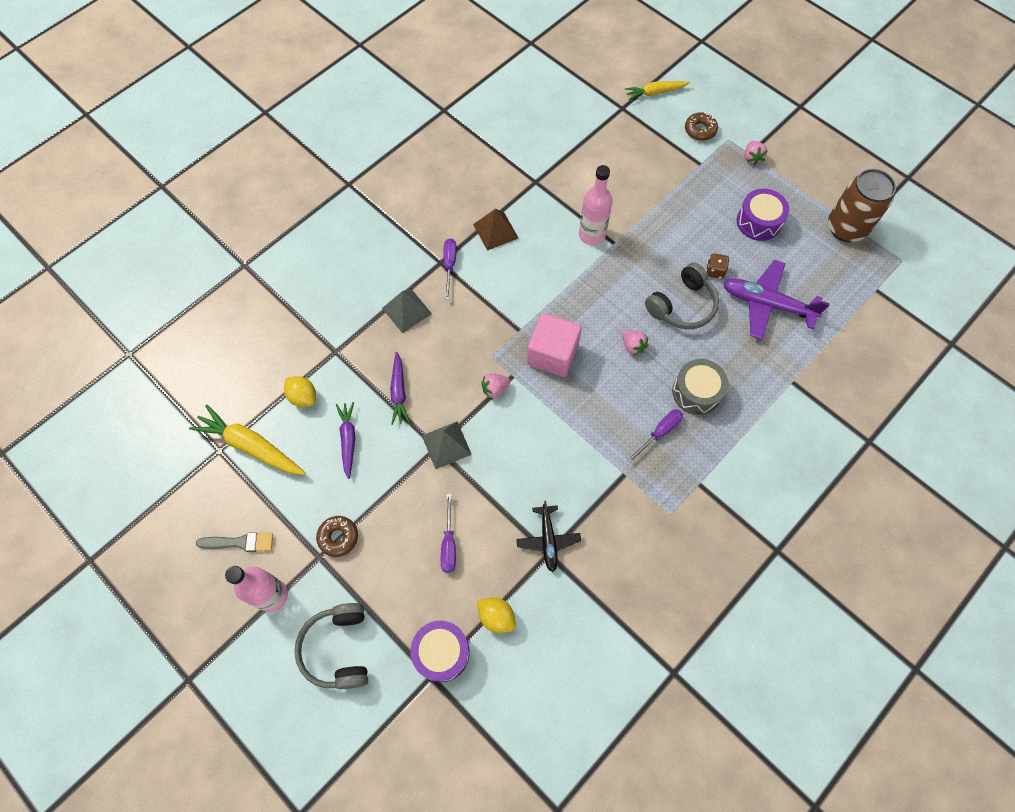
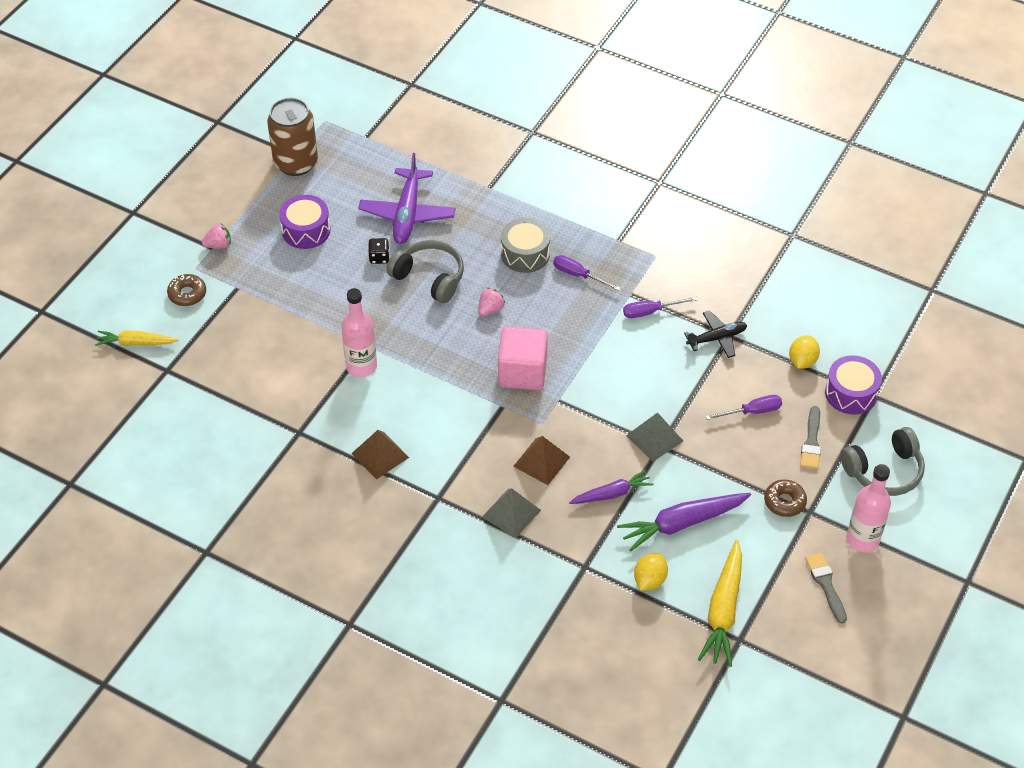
camera: 105 degrees left, 15 degrees down
purple carrot [336,402,355,479] -> purple carrot [617,493,751,552], size x1.59
purple screwdriver [443,238,457,300] -> purple screwdriver moved to [623,297,697,318]
pink strawberry [481,373,510,399] -> none
yellow carrot [625,81,690,100] -> yellow carrot turned 120 degrees clockwise [95,331,178,346]
brown dice [706,253,729,279] -> black dice [368,238,390,264]
none -> brown pyramid [513,436,570,485]
none -> grey brush [800,406,821,469]

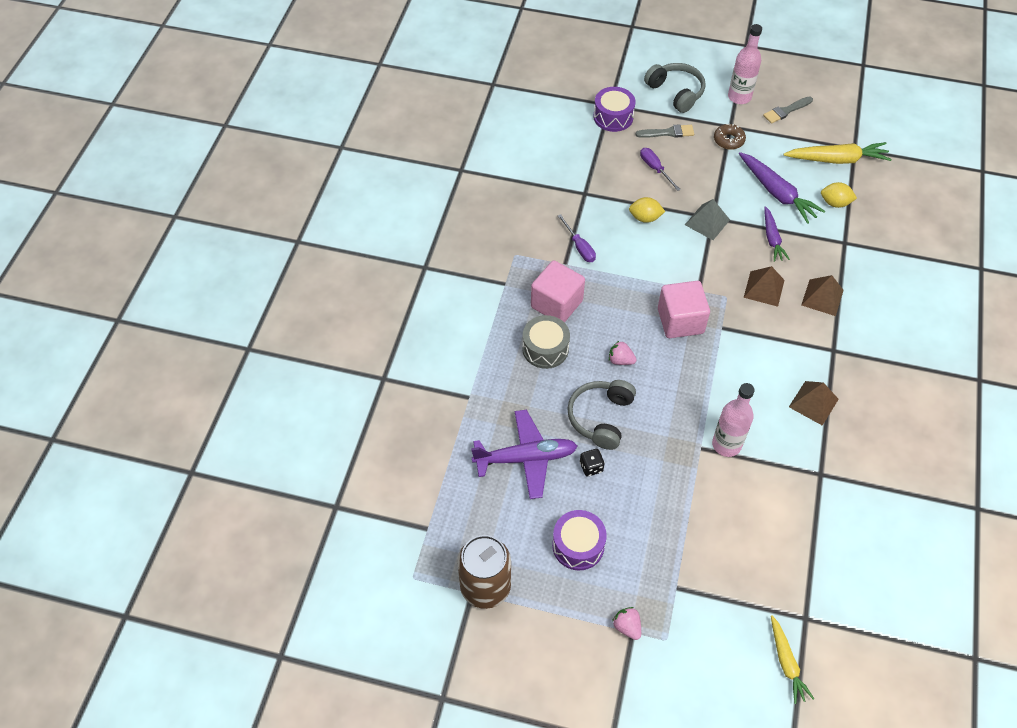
camera: 105 degrees left, 5 degrees up
brown donut [167,274,206,306] -> none
grey pyramid [482,488,541,538] -> brown pyramid [801,275,844,316]
purple screwdriver [553,255,621,291] -> pink cube [531,260,585,323]
purple carrot [569,470,654,504] -> purple carrot turned 150 degrees counterclockwise [764,206,790,262]
black plane [684,311,747,358] -> none
yellow lemon [789,335,820,369] -> yellow lemon moved to [629,197,665,223]

